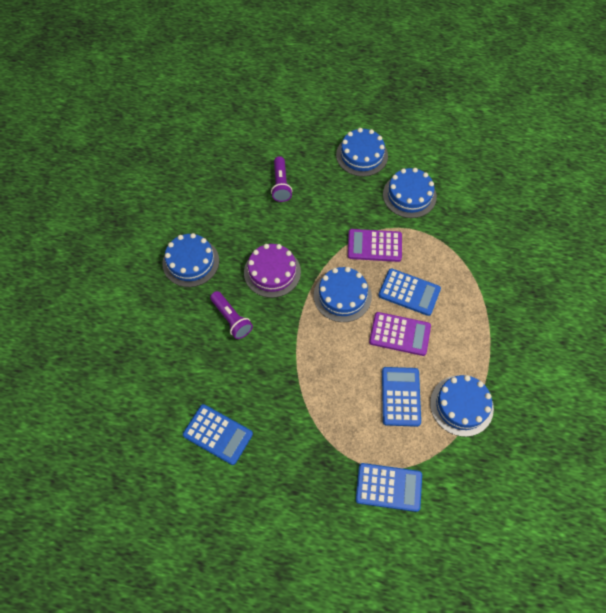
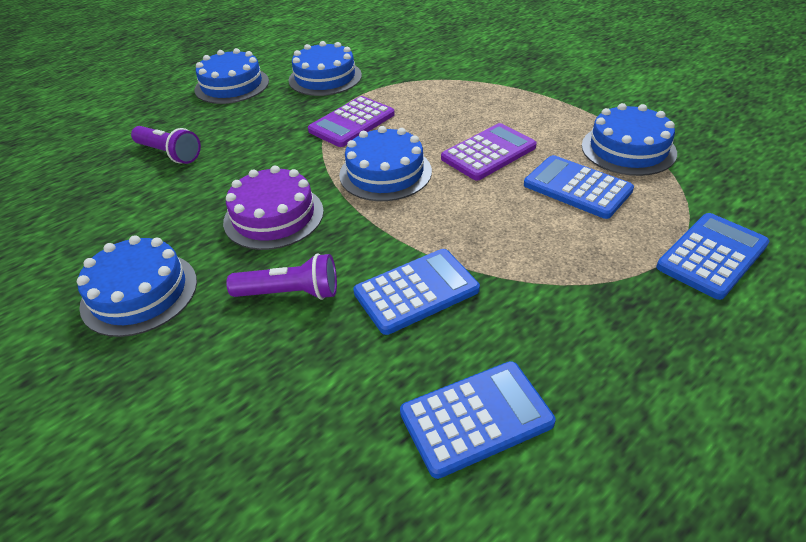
camera: 50 degrees left, 20 degrees down
blue calculator [378,268,441,316] -> blue calculator moved to [353,249,480,335]

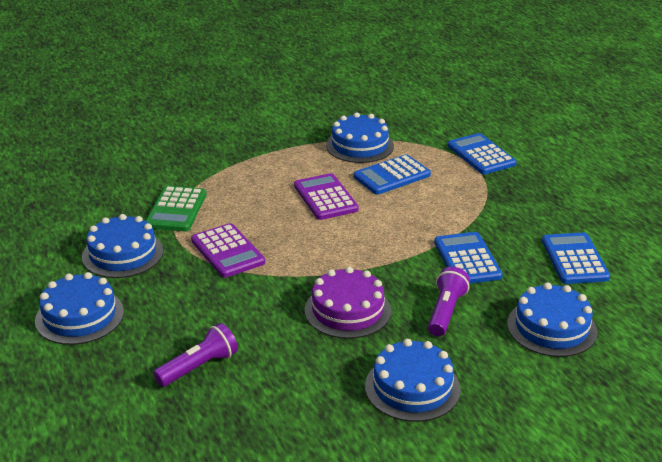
camera: 75 degrees left, 10 degrees down
blue cake [339,126,432,201] -> blue cake moved to [507,282,597,357]
none -> green calculator [146,186,206,231]

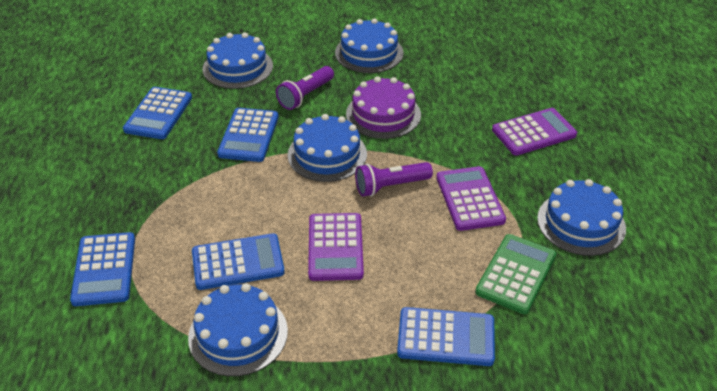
camera: 160 degrees left, 10 degrees up
blue cake [35,272,124,345] -> blue cake moved to [288,114,367,182]
purple flashlight [153,323,238,387] -> purple flashlight moved to [355,162,433,197]
none -> blue calculator [397,307,495,366]
none -> purple calculator [492,108,577,156]

